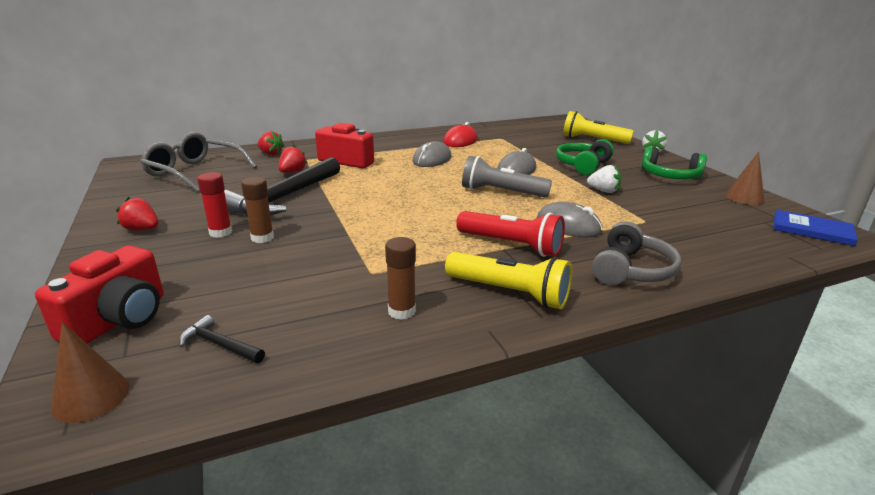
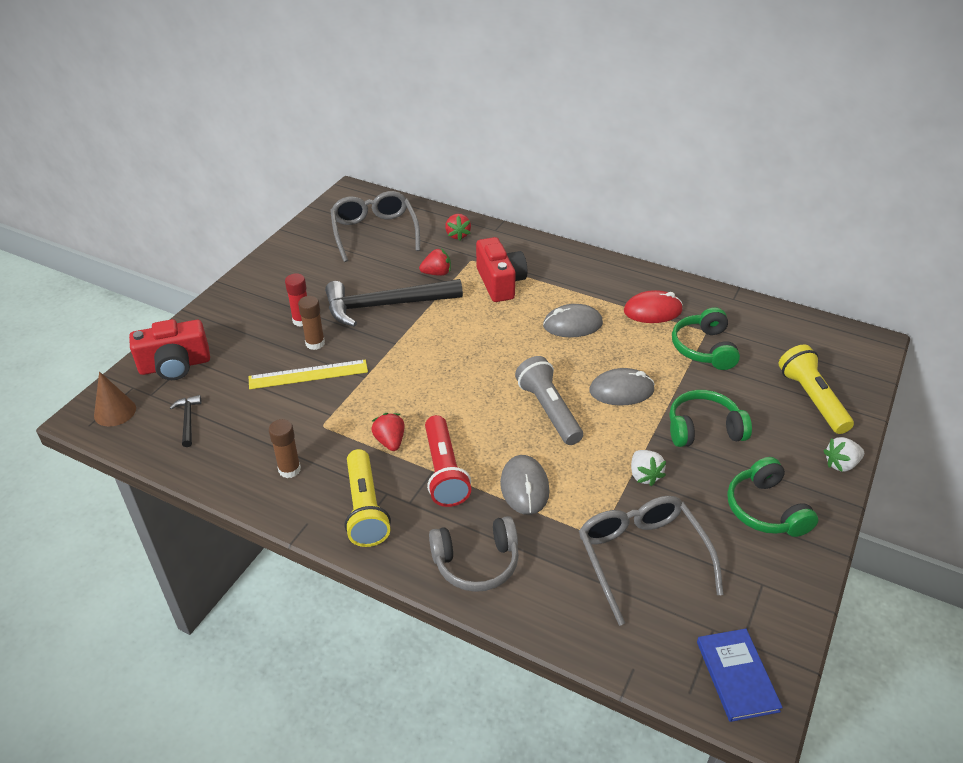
camera: 50 degrees right, 15 degrees up
red strawberry [116,197,159,230] -> red strawberry moved to [371,413,405,451]
brown cone [725,152,764,205] -> none
none -> yellow ruler [249,360,368,389]
none -> grey glasses [579,496,724,626]
none -> green headphones [672,307,740,370]

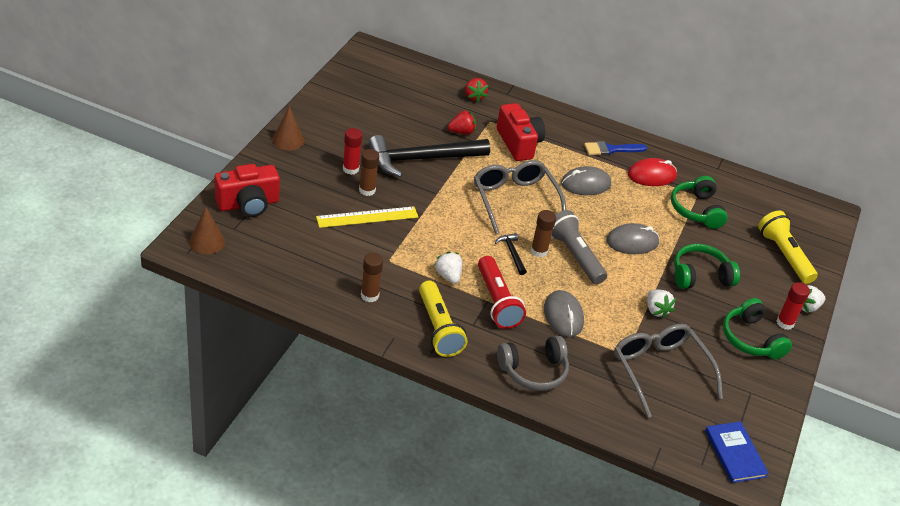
camera: 10 degrees left, 0 degrees up
black hammer [170,395,202,447] -> black hammer moved to [495,233,527,275]
grey glasses [330,191,420,262] -> grey glasses moved to [474,160,566,234]
red strawberry [371,413,405,451] -> white strawberry [434,252,462,284]
none -> brown cone [272,106,304,150]
none -> brown glue stick [531,210,556,257]
none -> blue brush [584,141,647,156]
none -> red glue stick [777,282,810,330]

